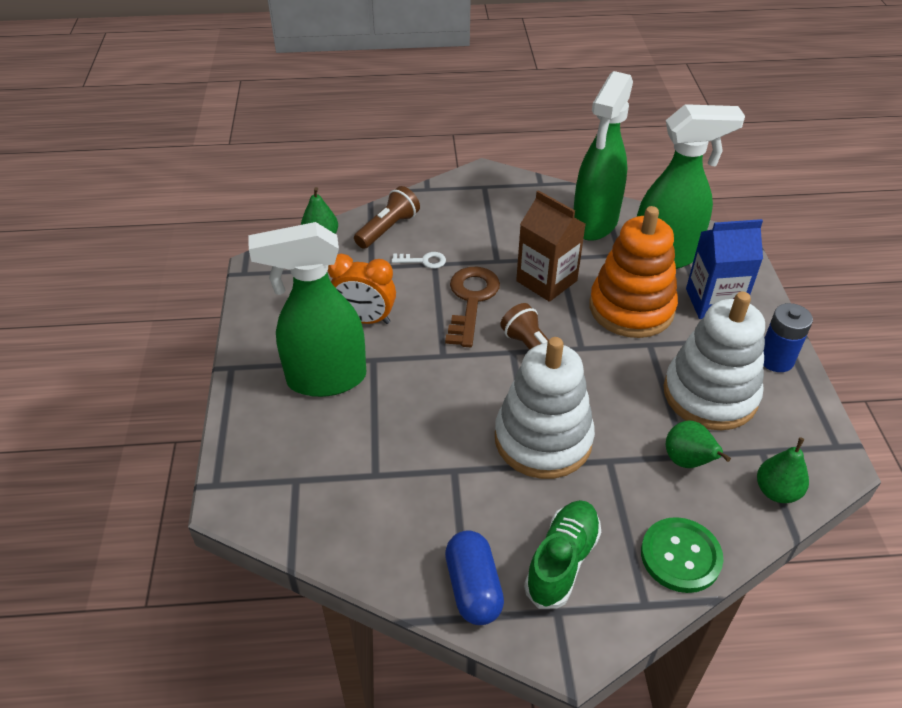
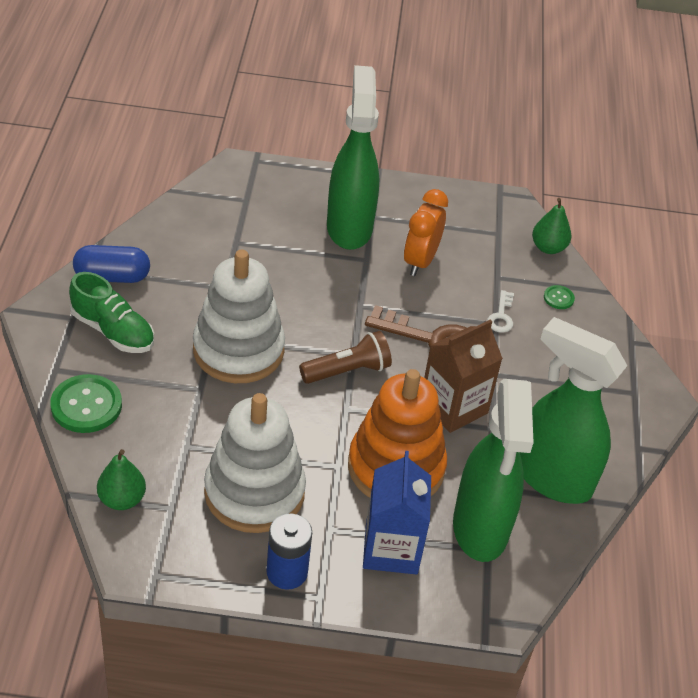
camera: 95 degrees right, 0 degrees up
brown flashlight [354,186,420,249] -> green button [544,285,575,309]
green pear [666,420,731,468] -> none

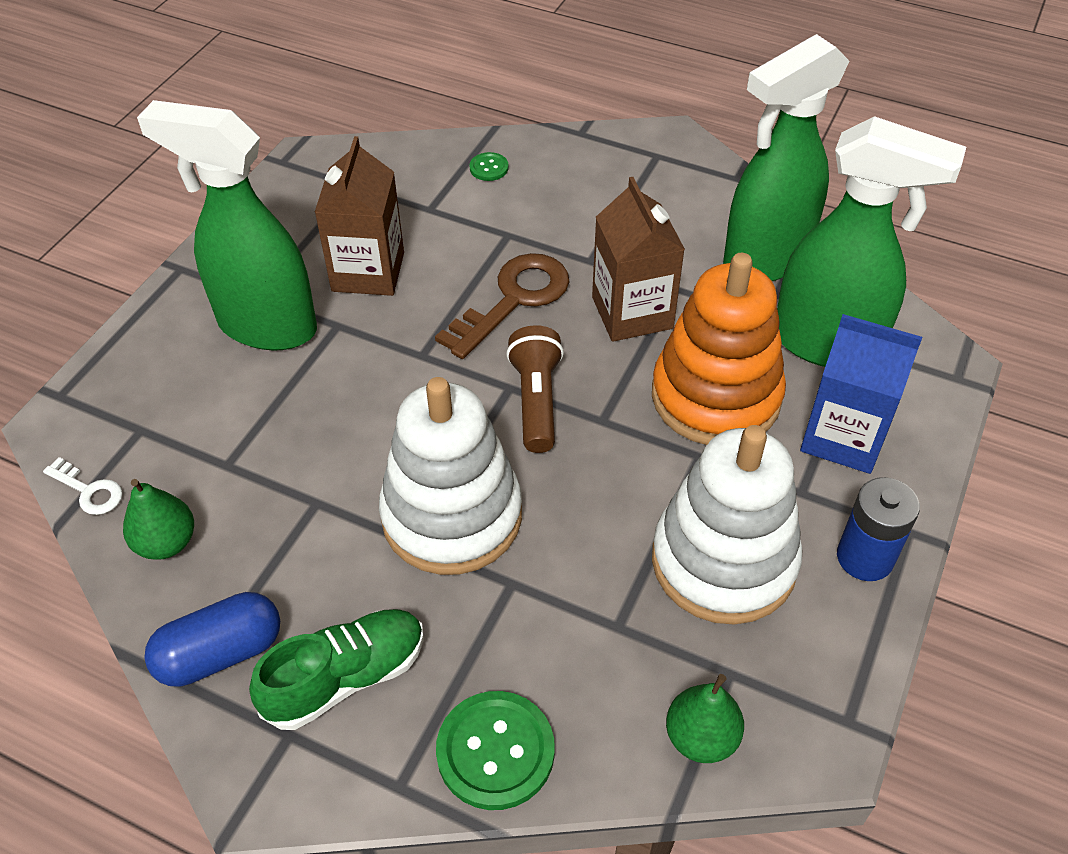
camera: 65 degrees left, 5 degrees up
blue capsule [73,245,150,283] -> blue capsule turned 45 degrees clockwise [144,592,280,687]
orange clock [404,189,448,276] -> brown carton [315,136,404,296]
white key [487,290,514,333] -> white key moved to [43,457,123,515]
green pear [532,198,572,254] -> green pear moved to [123,479,194,560]

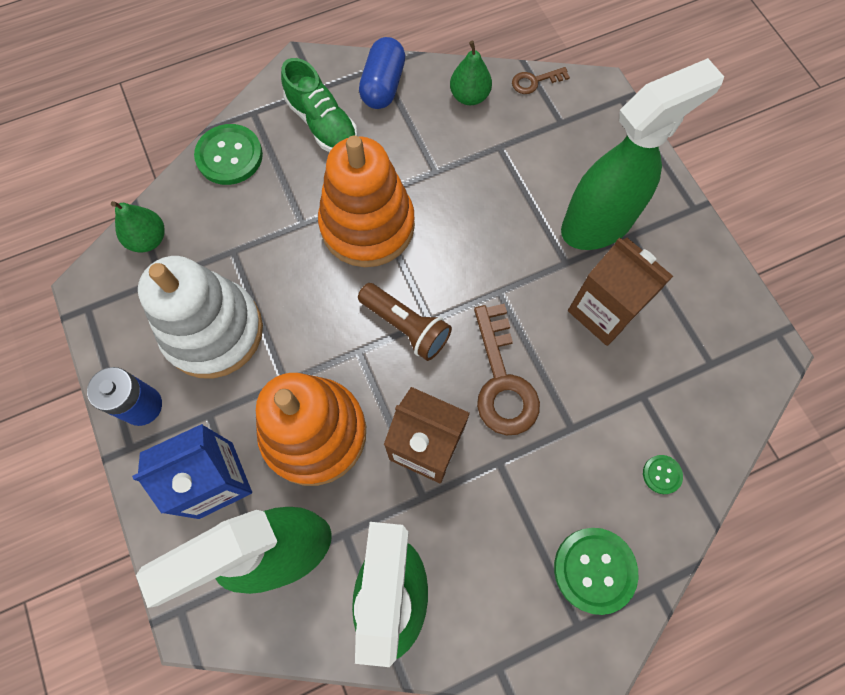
camera: 130 degrees right, 20 degrees up
white key [43,457,123,515] -> brown key [512,67,570,94]
green shoe [249,609,424,730] -> green shoe turned 45 degrees counterclockwise [281,58,357,152]
white stacking toy [379,377,522,575] -> orange stacking toy [318,135,415,267]
none -> green button [554,528,638,615]

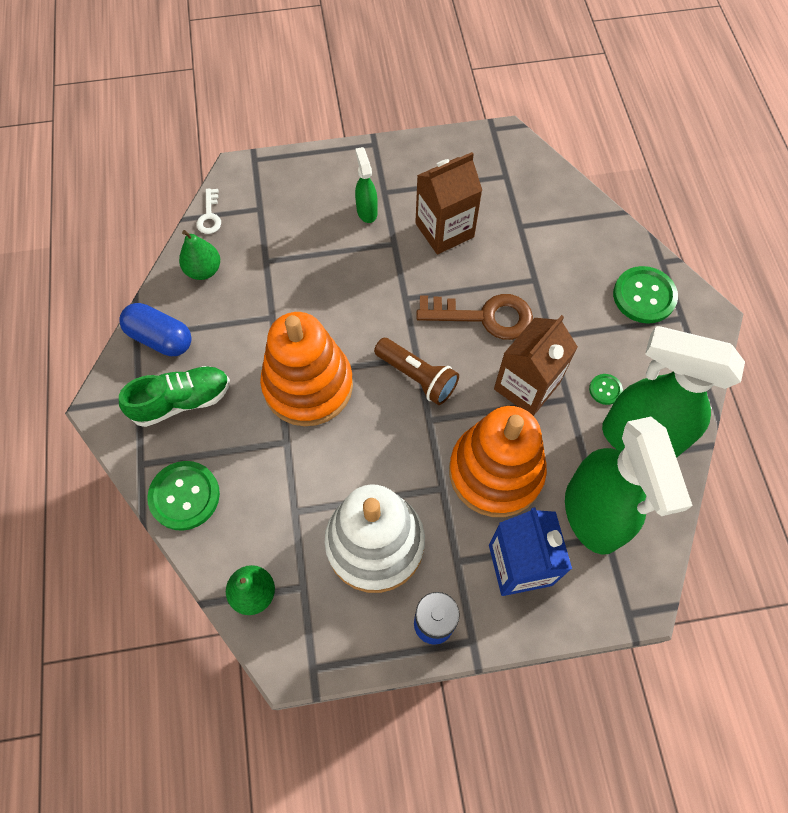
camera: 75 degrees left, 5 degrees down
brown flashlight [358,283,452,361] -> brown flashlight turned 75 degrees clockwise [374,338,459,405]
brown key [512,67,570,94] -> white key [196,188,221,234]
green spray bottle [561,58,724,250] -> green spray bottle [355,147,378,223], size x0.44
green button [643,455,683,494] -> green button moved to [589,374,623,405]

